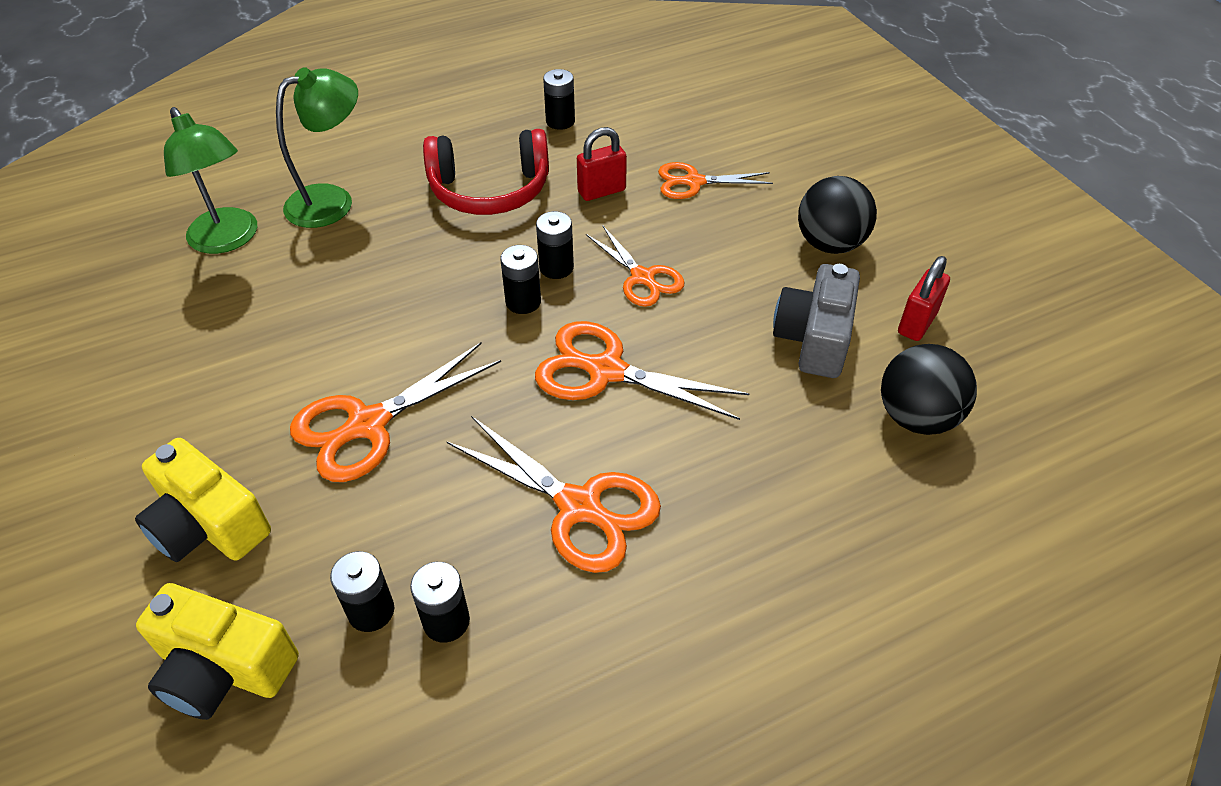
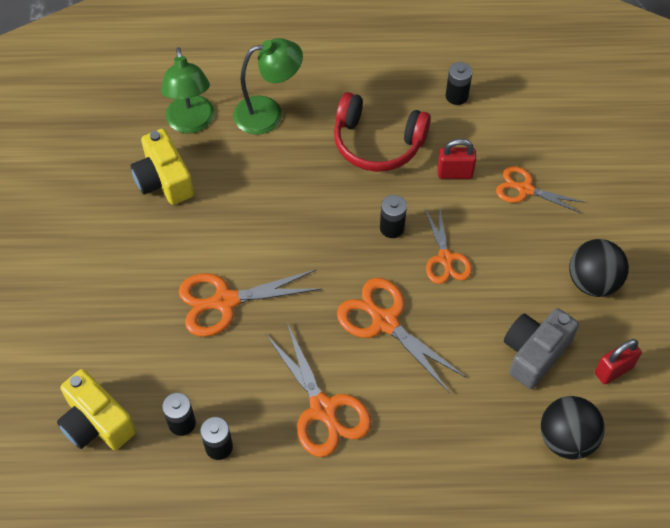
camera: 25 degrees right, 10 degrees up
yellow camera [135,438,271,562] -> yellow camera moved to [130,129,194,205]
black battery [500,245,541,314] -> none

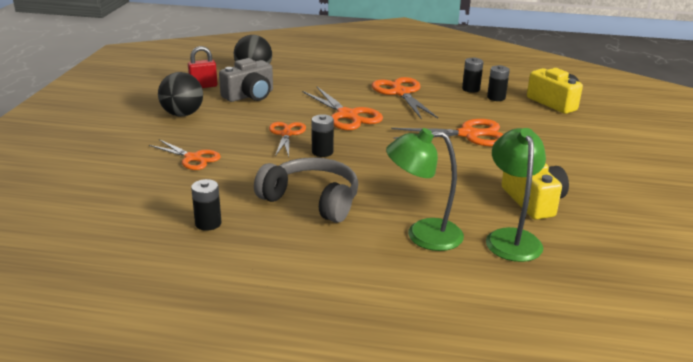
camera: 170 degrees left, 30 degrees down
red headphones [334,92,431,172] -> grey headphones [254,157,358,223]
red padlock [437,139,476,179] -> none

